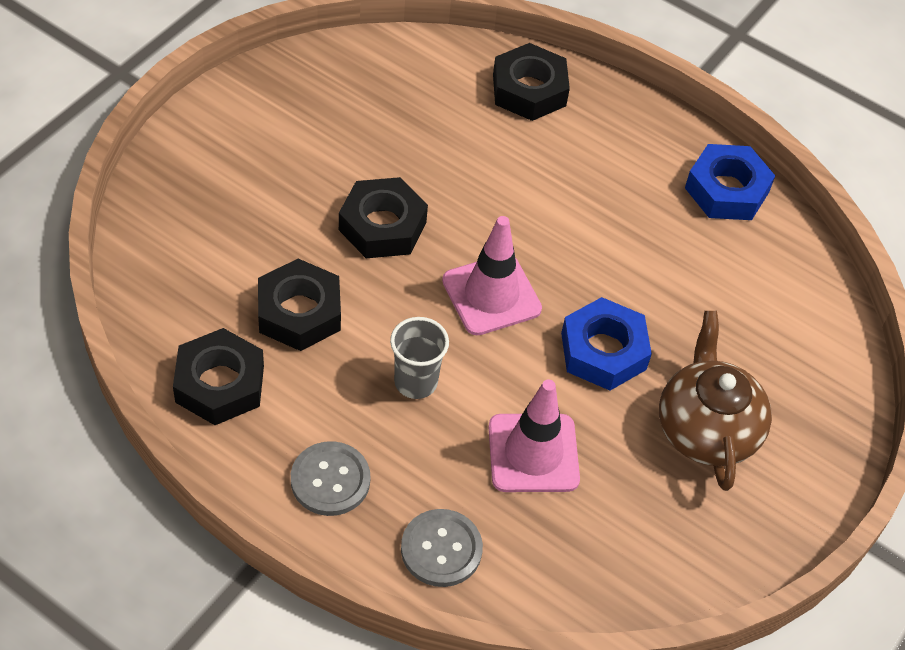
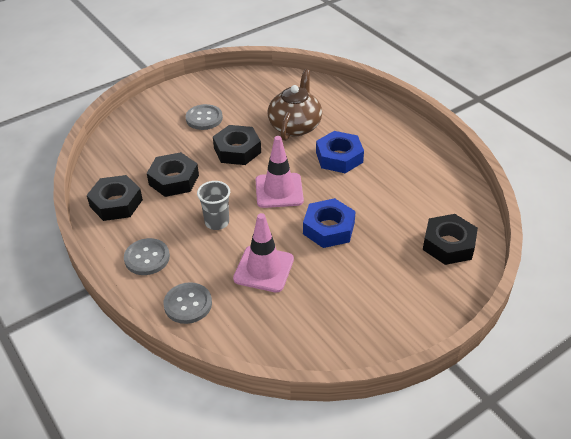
camera: 25 degrees right, 10 degrees down
black nut [493,43,570,121] -> black nut moved to [423,214,478,265]
brown teapot [659,311,772,491] -> brown teapot moved to [268,69,322,141]
blue nut [685,144,775,220] -> blue nut moved to [316,131,364,173]
none -> grey button [186,104,223,130]

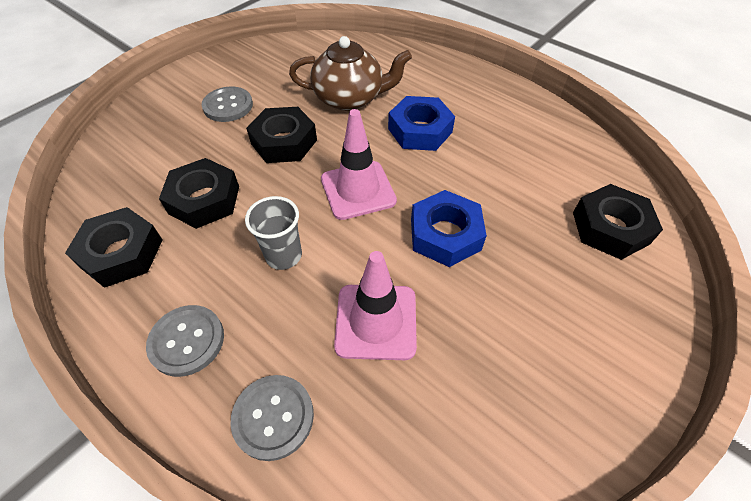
camera: 15 degrees left, 10 degrees up
brown teapot [268,69,322,141] -> brown teapot turned 90 degrees clockwise [289,36,412,111]

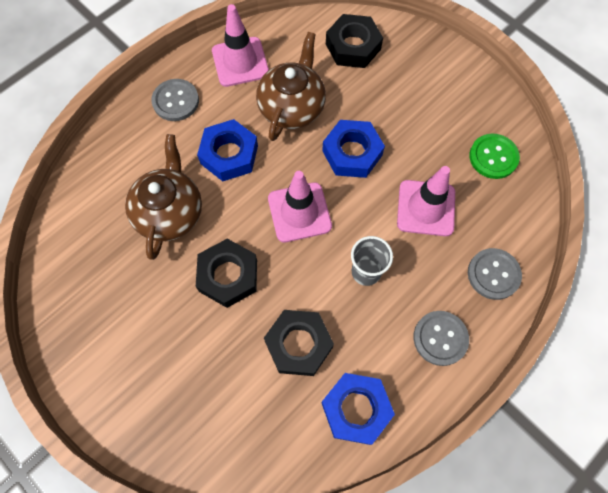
camera: 85 degrees left, 15 degrees up
black nut [65,207,163,288] -> blue nut [322,373,395,445]
grey button [202,86,253,122] -> grey button moved to [151,79,199,121]
none -> pink traffic cone [212,4,269,87]
none -> brown teapot [256,32,326,141]
none -> green button [469,134,520,179]

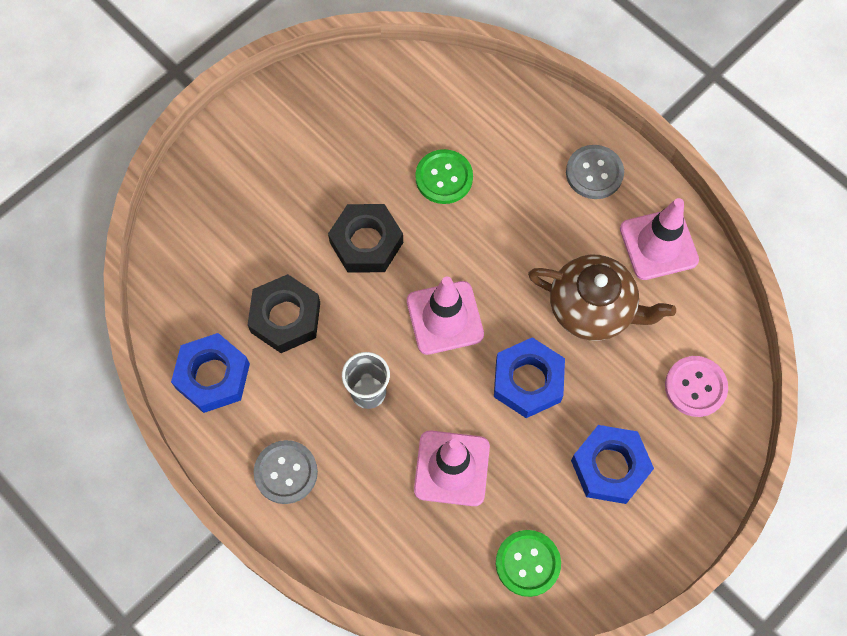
camera: 90 degrees right, 0 degrees up
brown teapot [125,134,202,260] -> green button [415,149,473,204]
blue nut [197,119,258,181] -> blue nut moved to [571,425,654,504]
black nut [326,14,383,68] -> pink button [665,356,728,417]
grey button [468,248,522,300] -> none

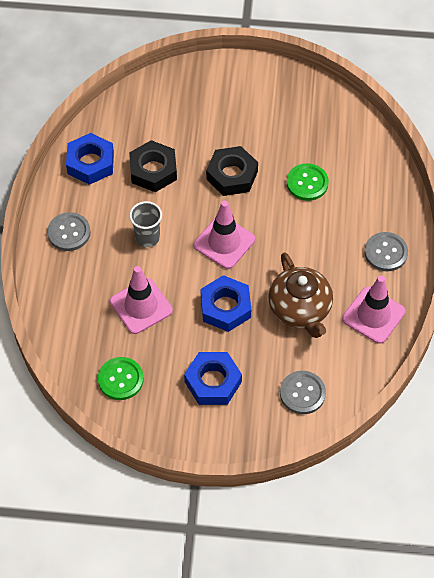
camera: 50 degrees right, 10 degrees down
pink button [665,356,728,417] -> grey button [280,371,326,414]

